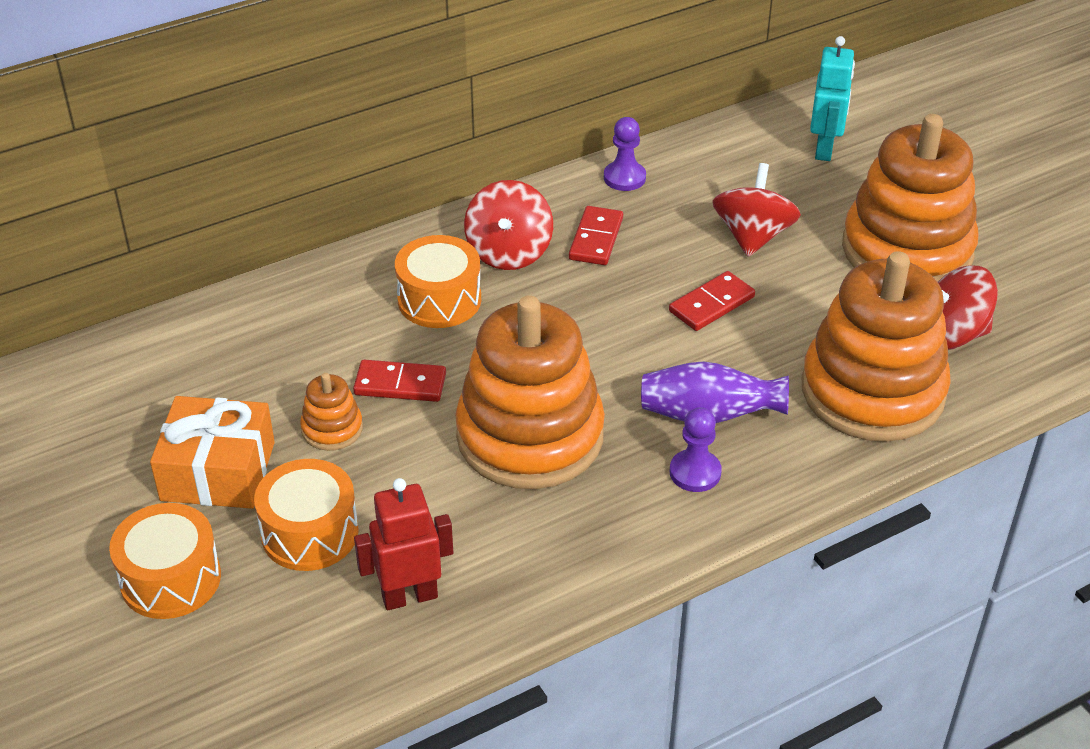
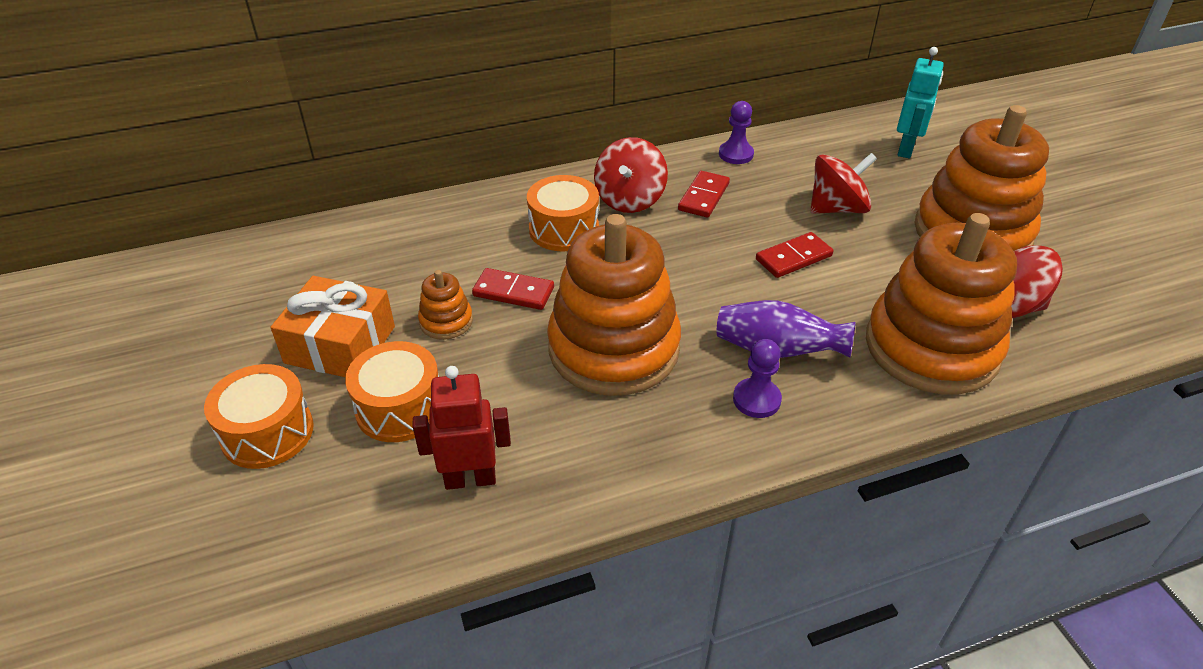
camera: 10 degrees right, 0 degrees up
red spinning top [712,163,801,257] -> red spinning top turned 45 degrees clockwise [810,153,877,214]

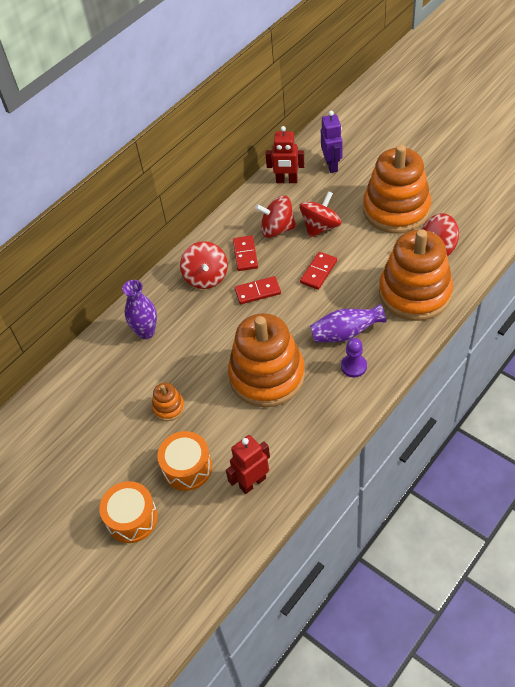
camera: 25 degrees left, 10 degrees up
orange gift [271,276,395,377] -> none
red domino [472,268,554,310] -> red domino moved to [235,276,281,304]
orange drum [527,175,599,252] -> none
purple pawn [719,101,754,164] -> none
turquoise robot [897,47,944,158] -> purple robot [321,111,342,173]
none -> purple vase [122,280,157,339]
none -> red spinning top [255,195,296,238]
none -> red robot [265,126,305,183]

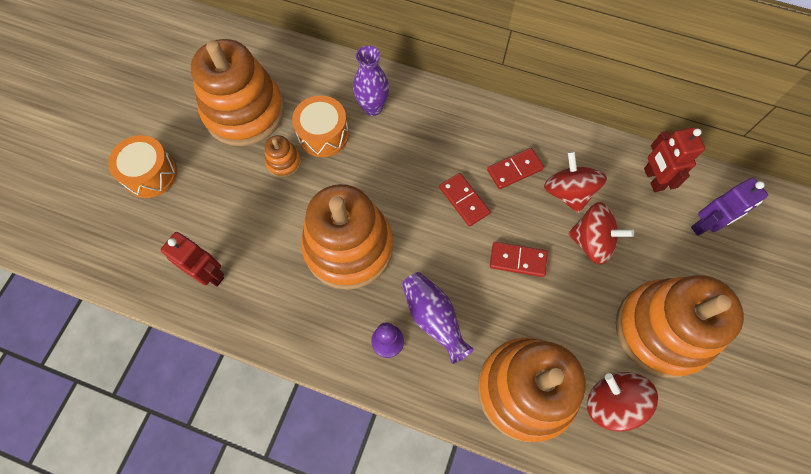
camera: 65 degrees right, 15 degrees up
orange drum [157,431,212,491] -> orange drum moved to [292,95,349,157]
red spinning top [180,241,228,289] -> none
none -> orange stacking toy [191,39,284,146]

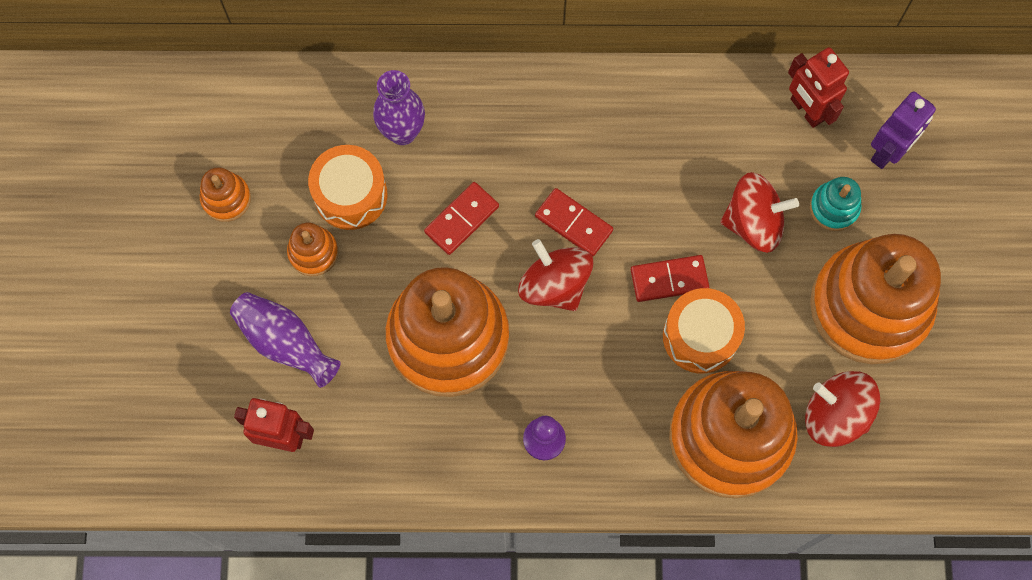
camera: 20 degrees left, 5 degrees up
orange drum [108,135,177,198] -> orange drum moved to [663,288,745,373]
orange stacking toy [191,39,284,146] -> orange stacking toy [200,167,251,222], size x0.42
purple vase [402,272,474,364] -> purple vase moved to [230,292,341,388]
red domino [487,148,544,189] -> red domino moved to [424,182,499,255]
red spinning top [544,151,607,213] -> red spinning top moved to [518,239,593,311]
none -> turquoise stacking toy [810,177,862,231]

